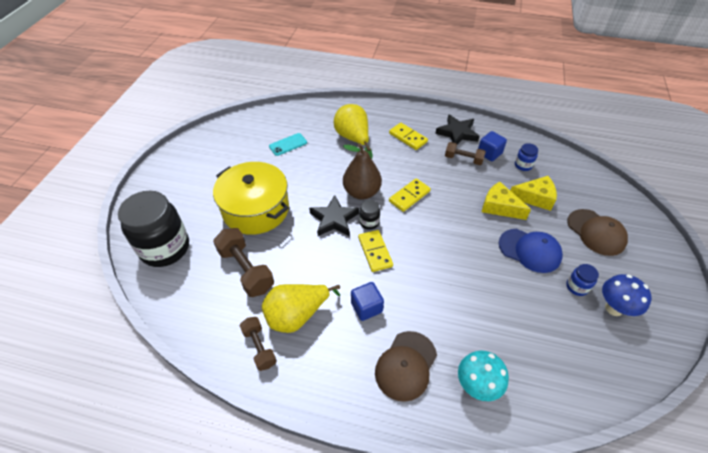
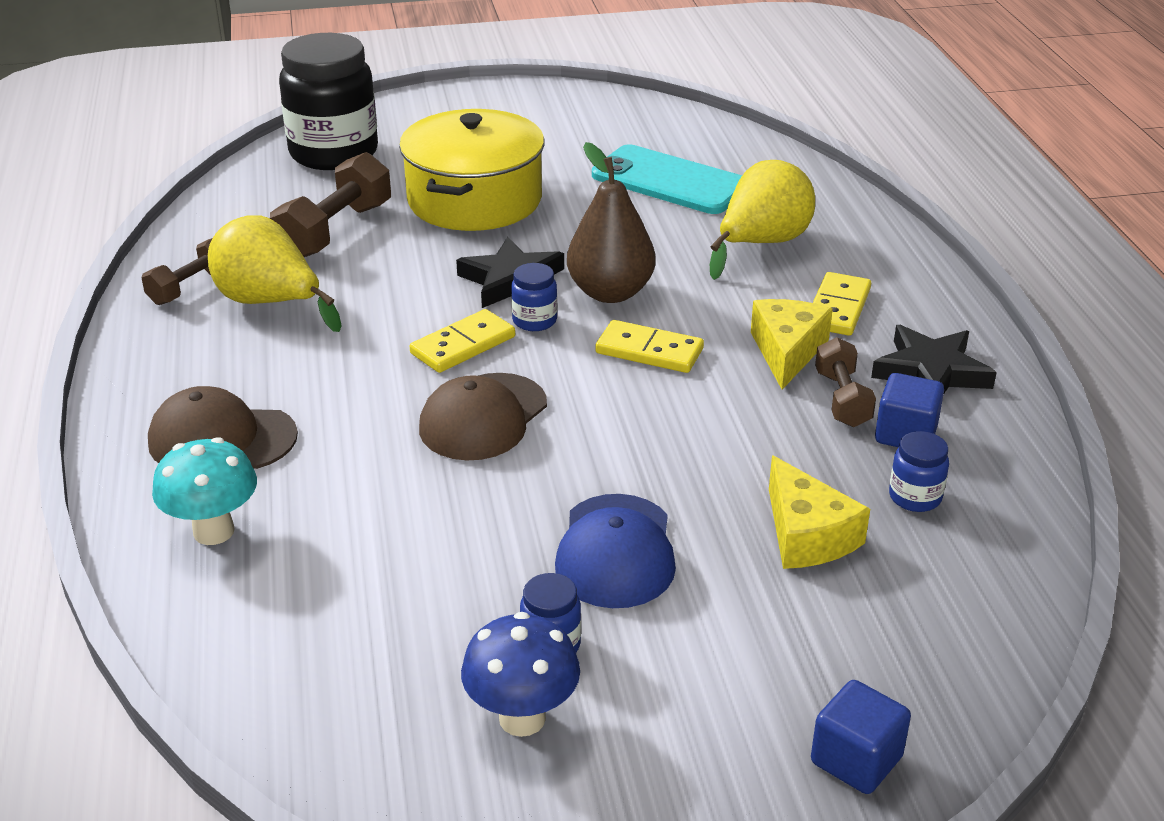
camera: 65 degrees right, 15 degrees down
turquoise phone [269,133,307,156] -> turquoise phone [592,144,742,214], size x1.87
blue cube [351,282,384,321] -> blue cube moved to [811,680,911,794]
black jar [359,200,380,230] -> blue jar [511,263,557,331]
yellow cheese [482,182,531,220] -> yellow cheese moved to [751,299,833,390]
brown cap [567,209,628,256] -> brown cap moved to [419,373,547,460]

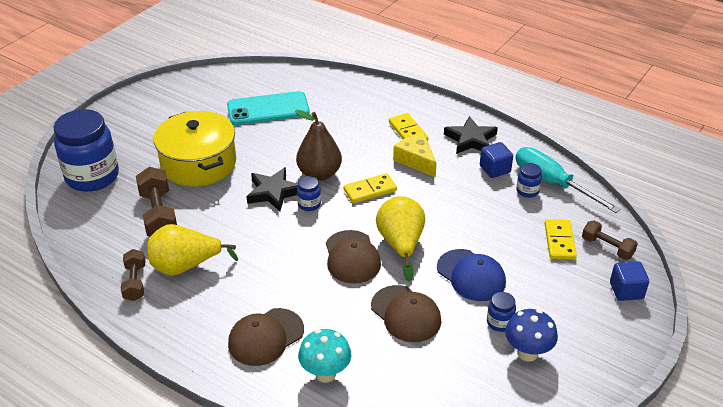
camera: 45 degrees left, 5 degrees up
black jar [279,33,378,170] -> blue jar [54,109,119,192]
yellow domino [410,309,515,373] -> yellow domino moved to [545,219,577,260]
yellow pear [710,160,815,280] -> yellow pear moved to [376,196,425,281]
yellow cheese [769,455,870,569] -> none
brown dumbbell [815,337,876,427] -> brown dumbbell moved to [582,220,638,260]
none -> brown cap [371,285,441,342]
none -> turquoise screwdriver [515,147,621,213]

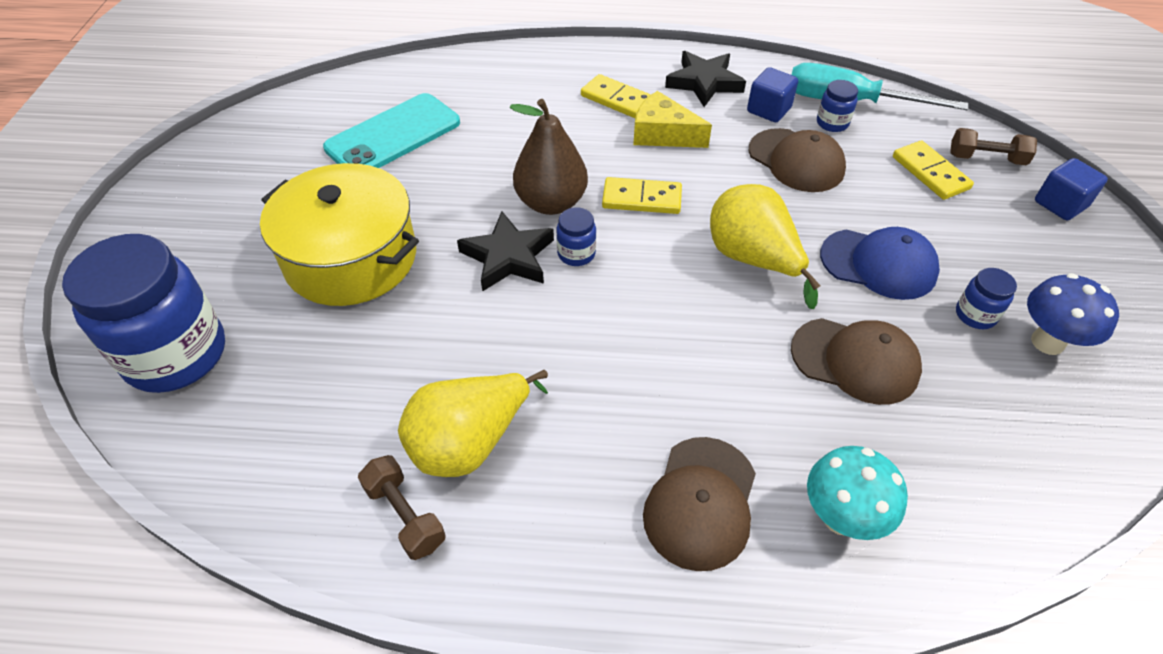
camera: 30 degrees left, 10 degrees up
brown dumbbell [136,167,177,237] -> none
brown cap [326,230,381,284] -> brown cap moved to [749,128,846,192]
yellow domino [343,173,397,203] -> yellow domino turned 60 degrees clockwise [602,177,682,214]

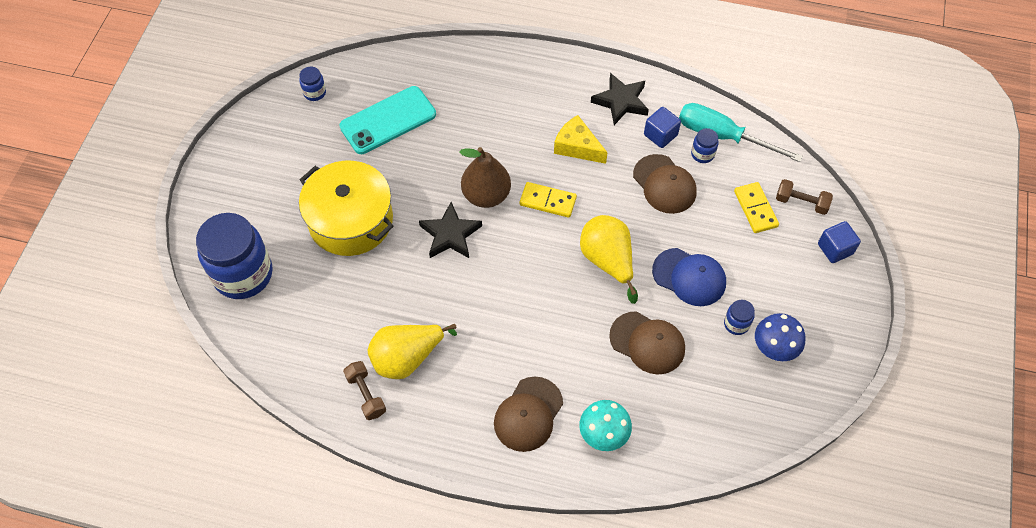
camera: 10 degrees right, 10 degrees up
blue jar [556,207,596,266] -> blue jar moved to [299,67,326,101]
yellow domino [581,74,651,118] -> none

